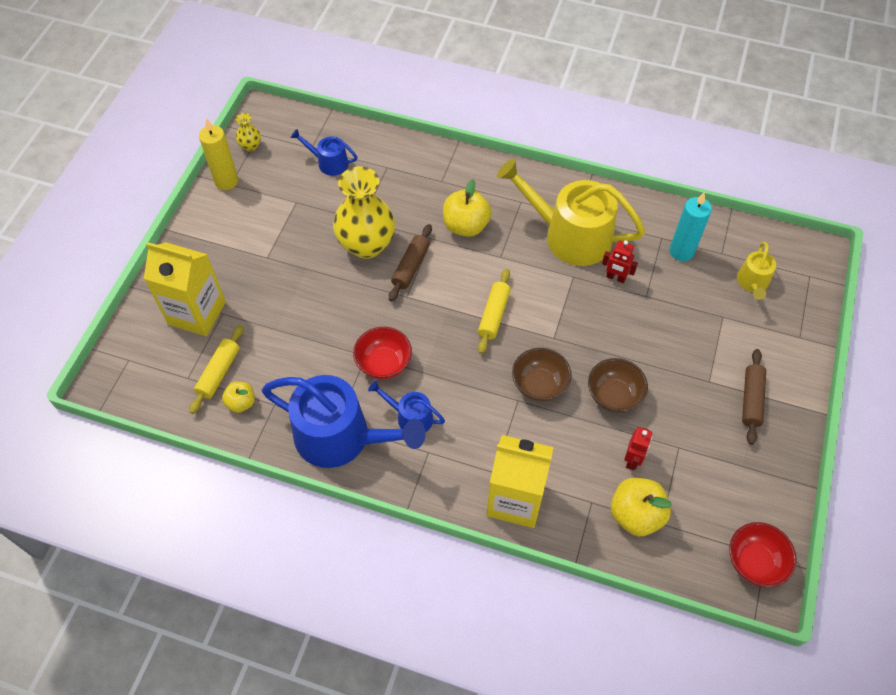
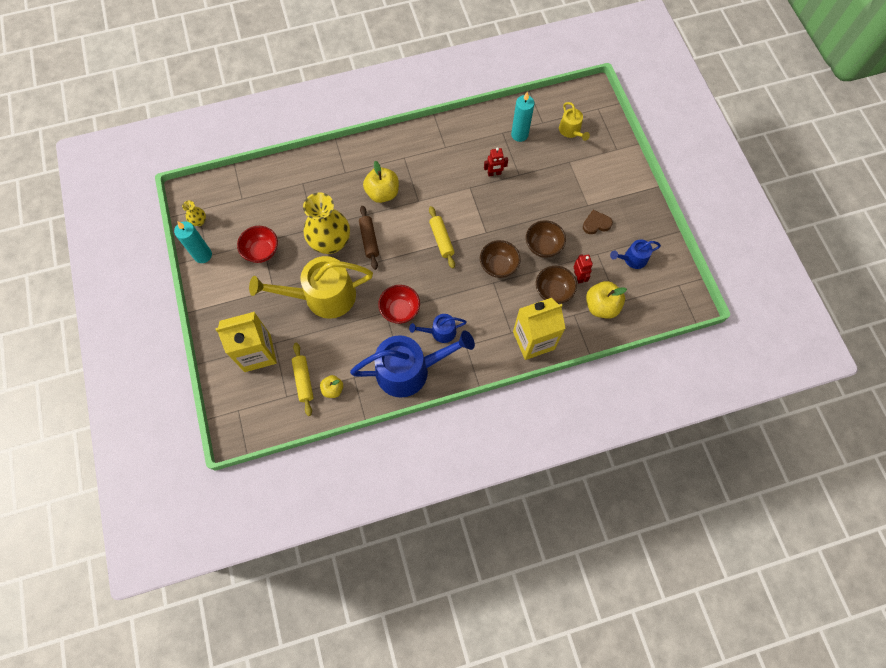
camera: 35 degrees left, 10 degrees up
yellow candle [199,119,238,190] -> turquoise candle [174,221,212,263]
blue watering can [290,129,358,176] -> blue watering can moved to [610,239,661,269]
yellow watering can [497,158,645,266] -> yellow watering can moved to [249,256,373,319]
red bowl [729,522,797,587] -> red bowl moved to [237,226,278,263]
brown rolling pin [742,349,766,445] -> none
none -> brown bowl [536,266,577,304]
none -> brown heart [583,210,613,234]

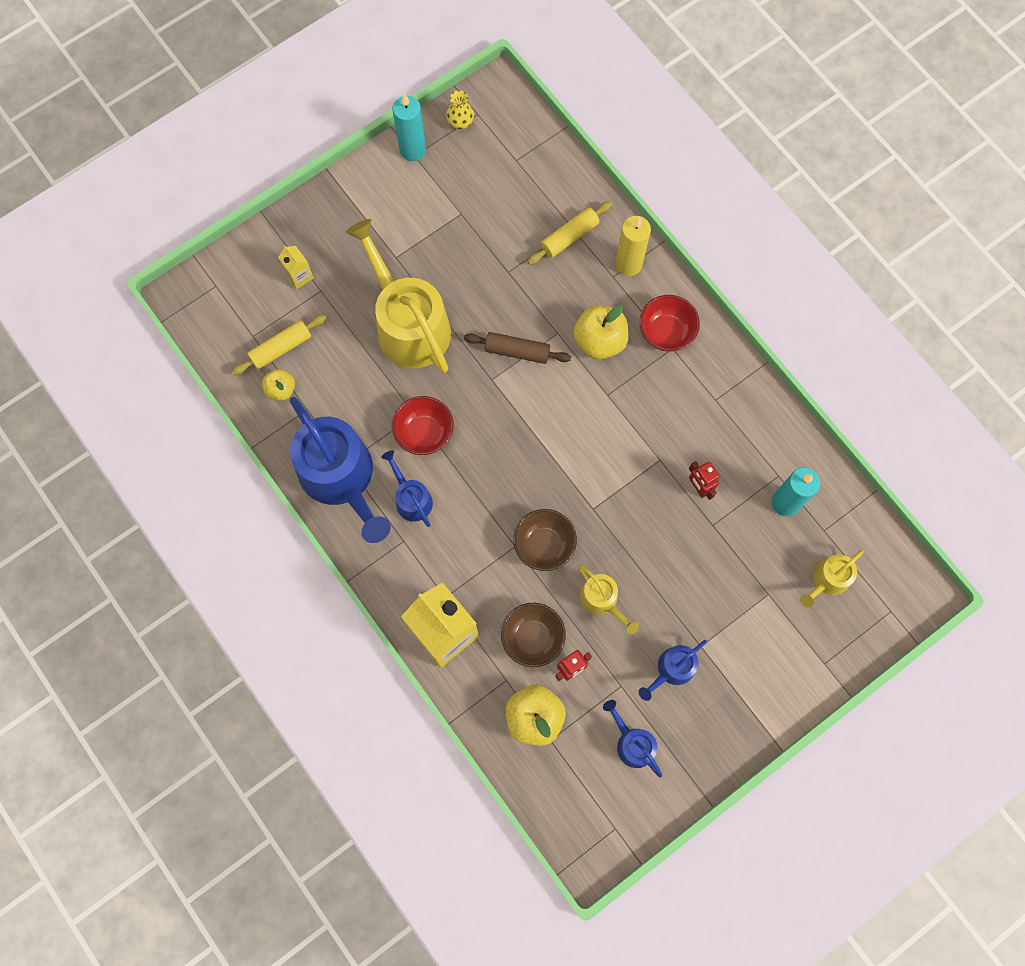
camera: 70 degrees right, 5 degrees up
yellow carton [215,312,277,372] -> yellow carton [278,246,314,289], size x0.45
red bowl [237,226,278,263] -> red bowl moved to [639,295,700,352]
yellow vase [303,192,350,254] -> none
brown rolling pin [359,206,379,270] -> brown rolling pin turned 45 degrees clockwise [464,332,571,364]
yellow rolling pin [429,206,455,269] -> yellow rolling pin moved to [527,201,612,265]
brown bowl [526,220,566,258] -> yellow watering can [578,565,639,634]
brown heart [583,210,613,234] -> blue watering can [639,640,707,701]
none -> yellow candle [615,216,651,276]

